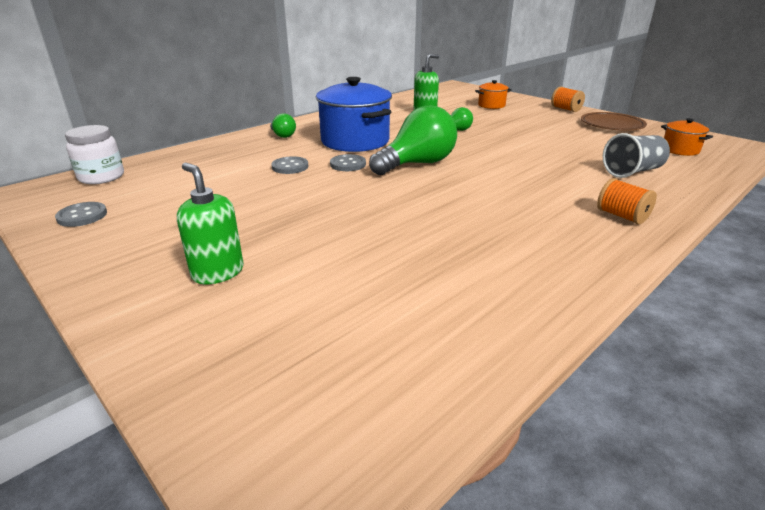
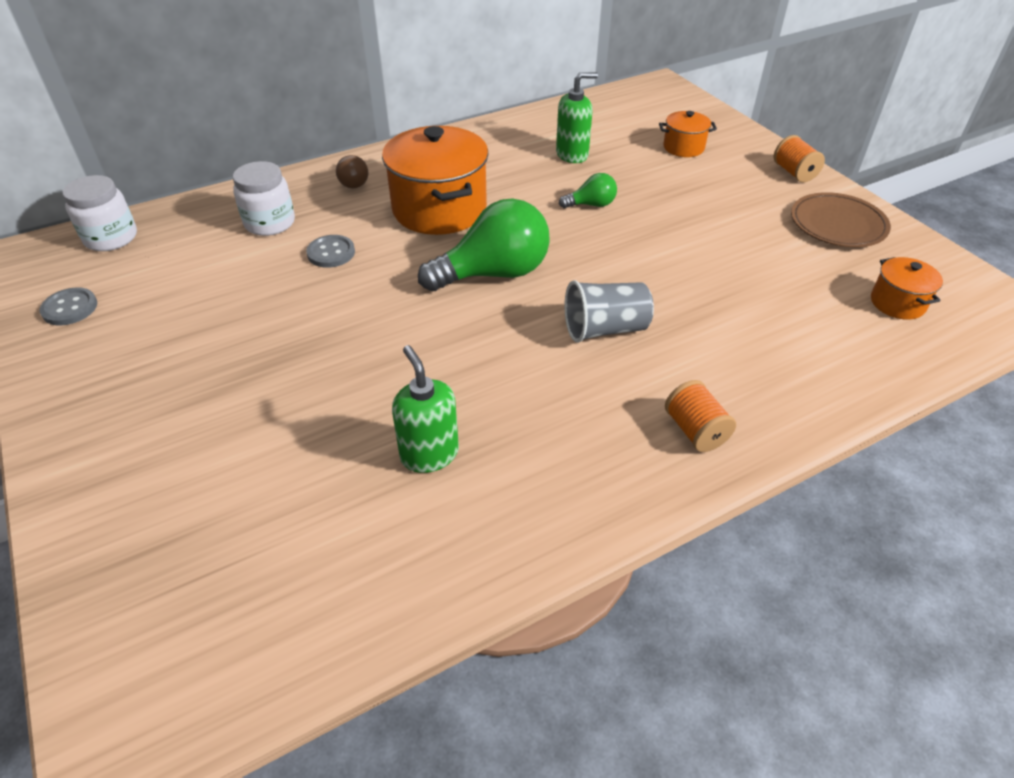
camera: 15 degrees right, 15 degrees up
green soap dispenser [177,163,244,284] -> green soap dispenser moved to [392,345,459,473]
green light bulb [270,114,296,138] -> brown light bulb [336,155,368,189]
blue pot [316,77,392,152] -> orange pot [382,126,489,235]
grey button [330,154,366,171] -> none
grey cup [603,133,670,178] -> grey cup moved to [565,280,654,343]
none -> white jar [233,161,295,236]

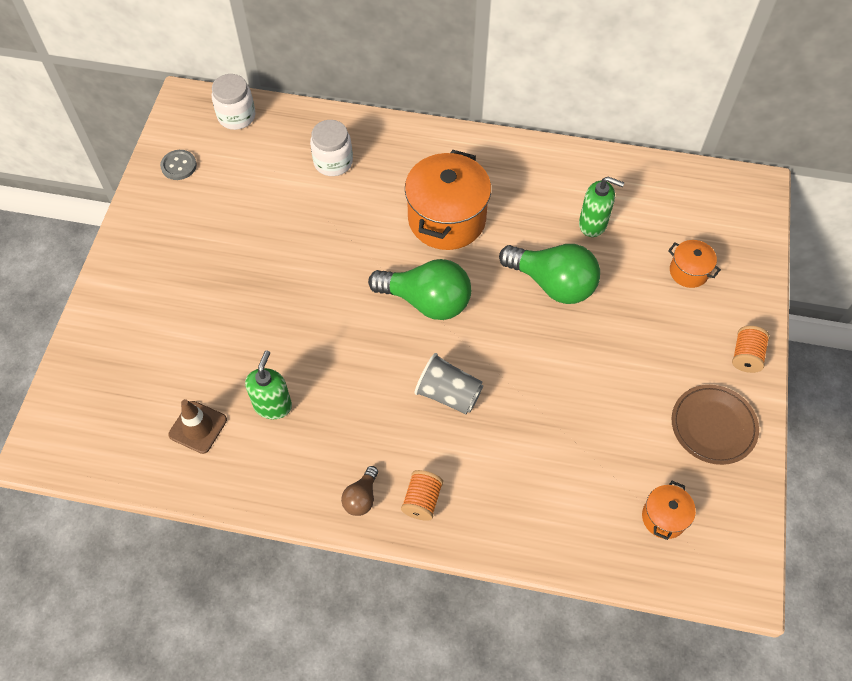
camera: 40 degrees right, 15 degrees up
grey button [306,235,355,268] -> none
brown light bulb [336,155,368,189] -> brown light bulb moved to [341,466,378,516]
green light bulb [559,173,617,208] -> green light bulb [499,244,600,304], size x2.07
none -> brown traffic cone [168,399,227,454]

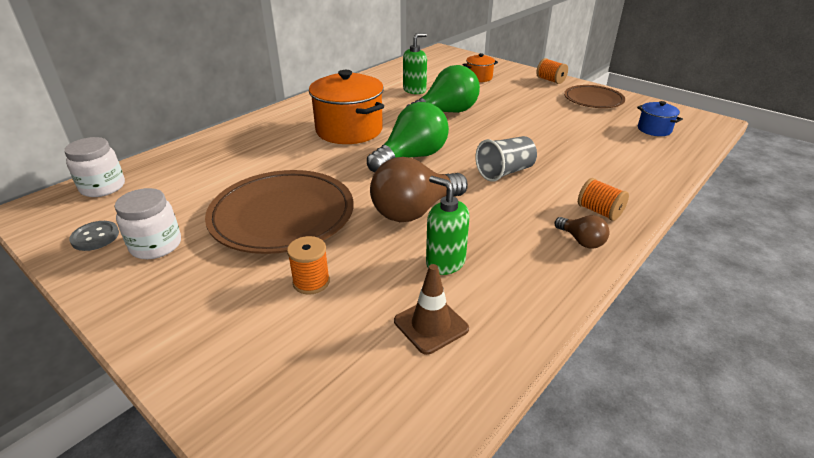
camera: 60 degrees left, 25 degrees down
white jar [310,120,353,176] -> white jar moved to [115,188,181,259]
orange pot [642,481,696,540] -> blue pot [637,101,683,136]
none -> brown plate [205,170,353,254]
none -> orange spool [287,236,330,295]
none -> brown light bulb [370,157,468,222]

